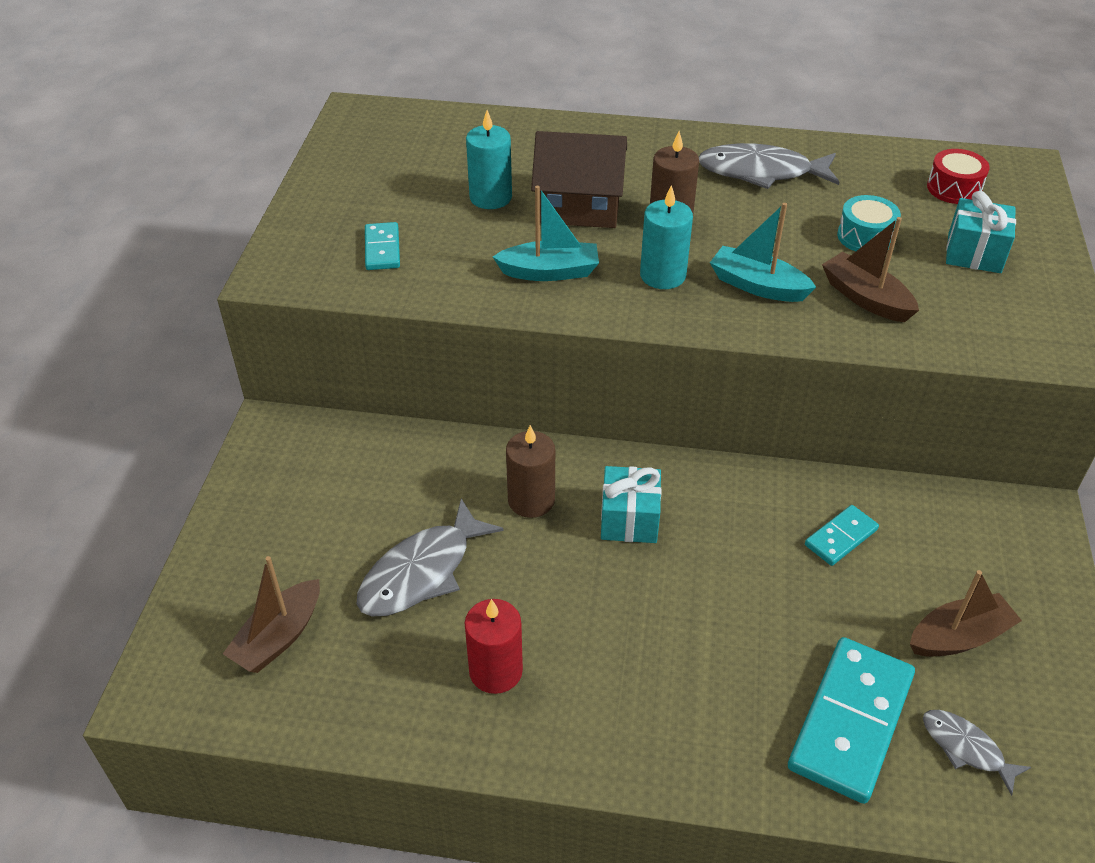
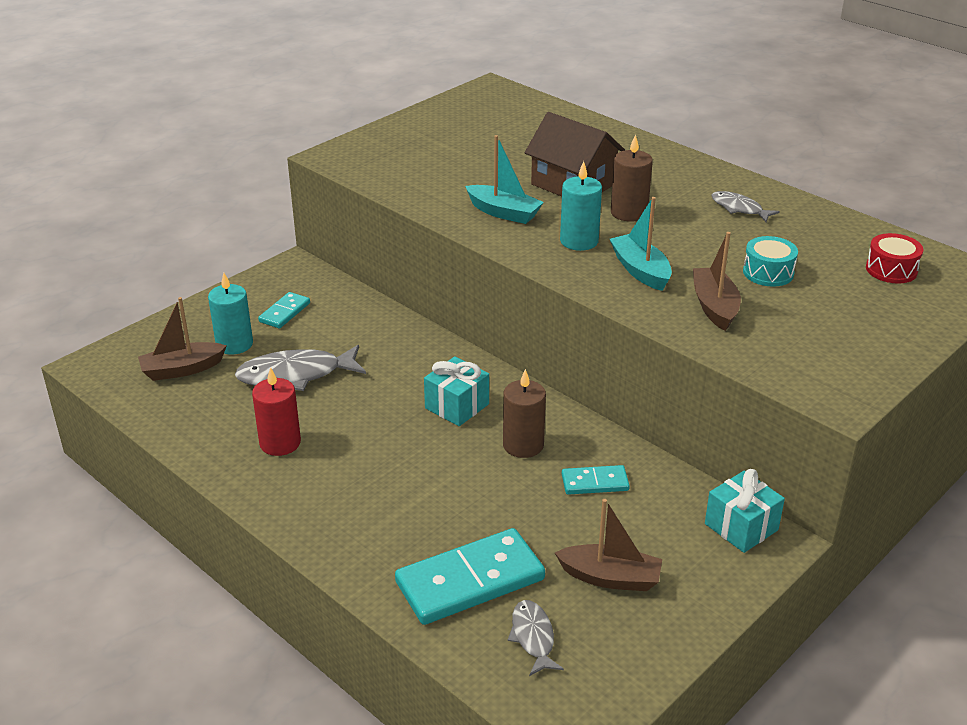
camera: 35 degrees right, 10 degrees down
turquoise domino [365,222,400,270] -> turquoise domino moved to [258,292,310,329]
turquoise candle [466,110,512,209] -> turquoise candle moved to [208,273,253,354]
brown candle [506,425,555,518] -> brown candle moved to [503,369,546,458]
grey fish [699,143,839,189] -> grey fish [711,191,780,222], size x0.57
turquoise gift [946,191,1016,273] -> turquoise gift moved to [705,469,785,553]

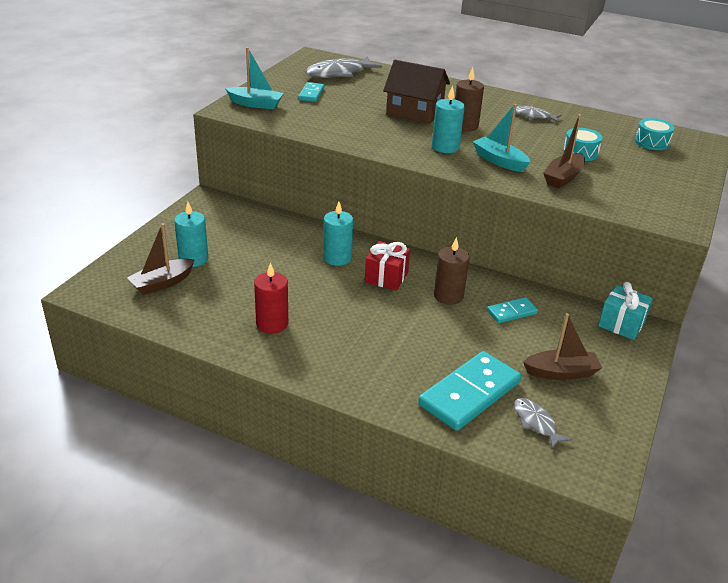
camera: 20 degrees left, 0 degrees up
grey fish [235,345,366,391] -> grey fish moved to [305,57,382,78]
turquoise domino [258,292,310,329] -> turquoise domino moved to [298,82,325,102]
turquoise gift [424,356,489,426] -> red gift [365,241,410,291]
turquoise boat [465,135,544,224] -> turquoise boat moved to [226,47,284,109]
brown boat [693,232,741,331] -> brown boat turned 120 degrees counterclockwise [543,114,585,188]
red drum [866,233,923,284] -> turquoise drum [635,118,674,150]
none -> turquoise candle [323,202,353,266]

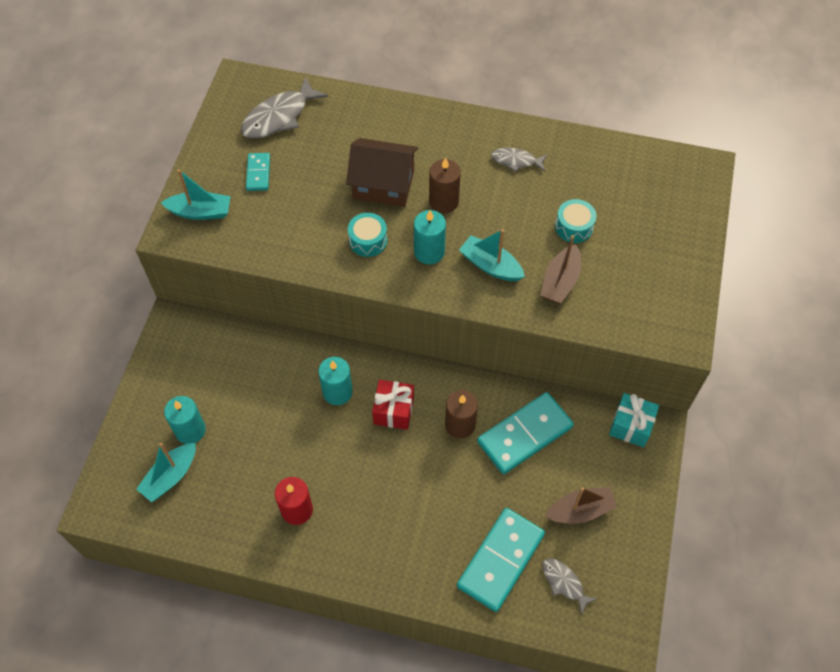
camera: 10 degrees left, 25 degrees up
brown boat [127,223,195,295] -> turquoise boat [136,443,196,502]
turquoise domino [487,297,538,323] -> turquoise domino [477,392,574,474], size x1.95
turquoise drum [635,118,674,150] -> turquoise drum moved to [348,213,387,257]

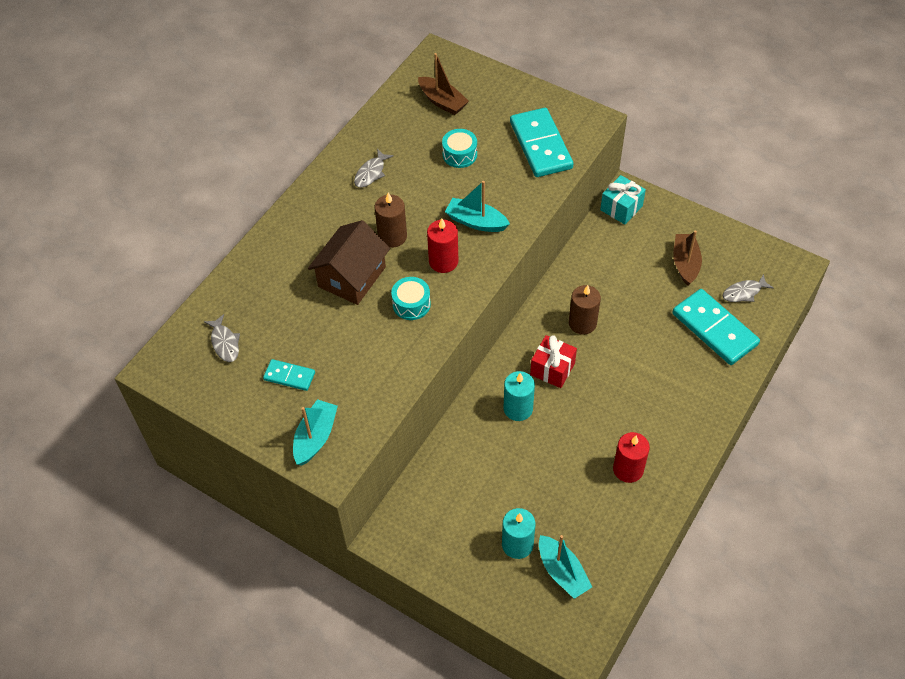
camera: 70 degrees left, 5 degrees down
grey fish [241,77,328,138] -> grey fish [204,314,240,362], size x0.57
turquoise candle [414,210,446,264] -> red candle [427,218,458,273]
turquoise boat [459,229,525,281] -> turquoise boat turned 60 degrees clockwise [445,181,510,232]
turquoise domino [477,392,574,474] -> turquoise domino moved to [510,108,573,177]
brown boat [540,235,581,304] -> brown boat moved to [418,53,469,115]

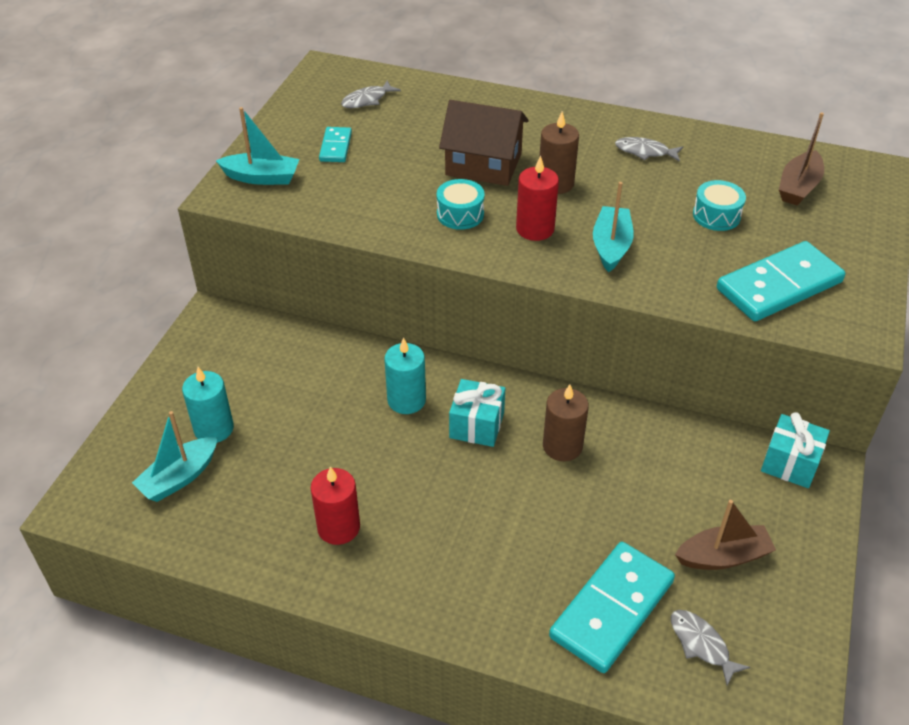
camera: 75 degrees right, 10 degrees down
red gift [530,335,577,388] -> turquoise gift [449,379,505,447]

